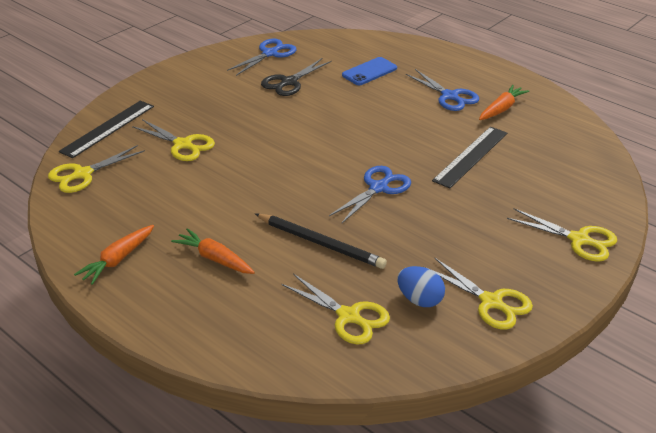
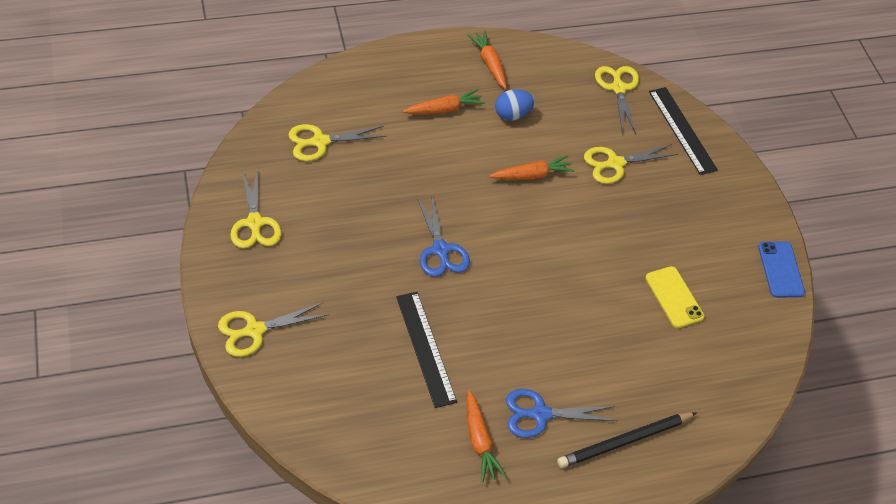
camera: 120 degrees right, 15 degrees up
blue scissors [227,38,296,76] -> none
black pencil [255,214,387,269] -> black pencil moved to [557,412,697,468]
black scissors [261,58,332,96] -> yellow phone [645,266,705,328]
blue phone [342,57,397,85] -> blue phone moved to [758,241,805,298]
blue egg [397,266,445,307] -> blue egg moved to [495,89,535,121]
yellow scissors [425,258,533,330] -> yellow scissors turned 90 degrees counterclockwise [230,168,282,248]
none -> orange carrot [489,155,575,180]

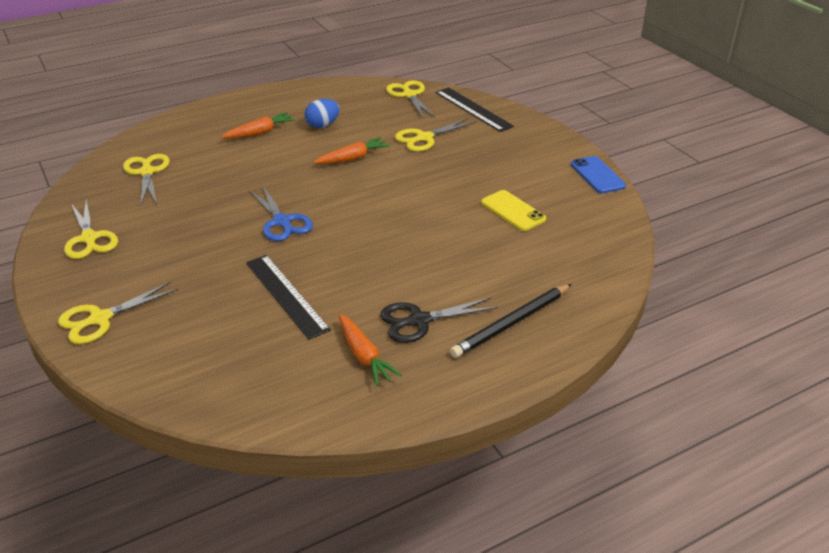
camera: 10 degrees left, 15 degrees down
yellow scissors [288,124,387,161] -> yellow scissors turned 105 degrees clockwise [123,154,170,205]
orange carrot [467,31,507,89] -> none
blue scissors [506,389,617,438] -> black scissors [380,298,498,343]

